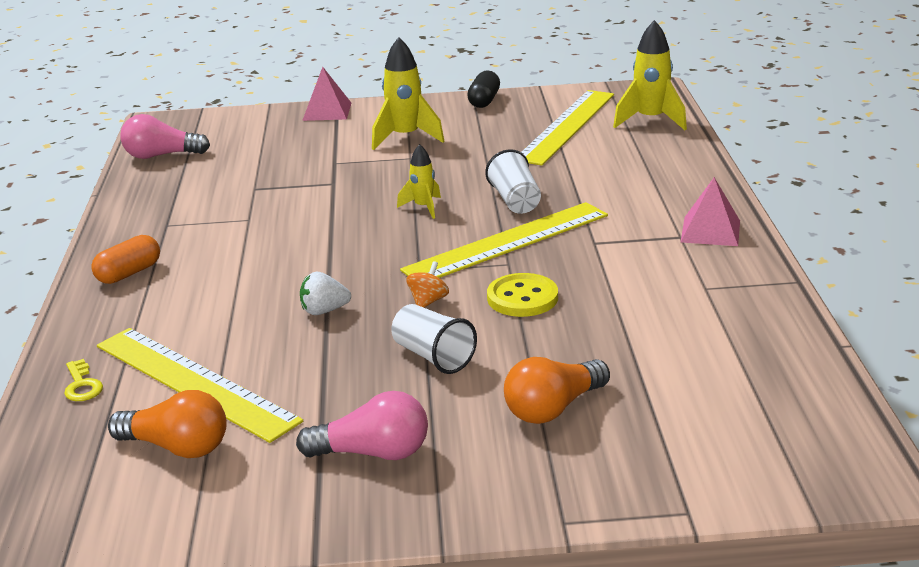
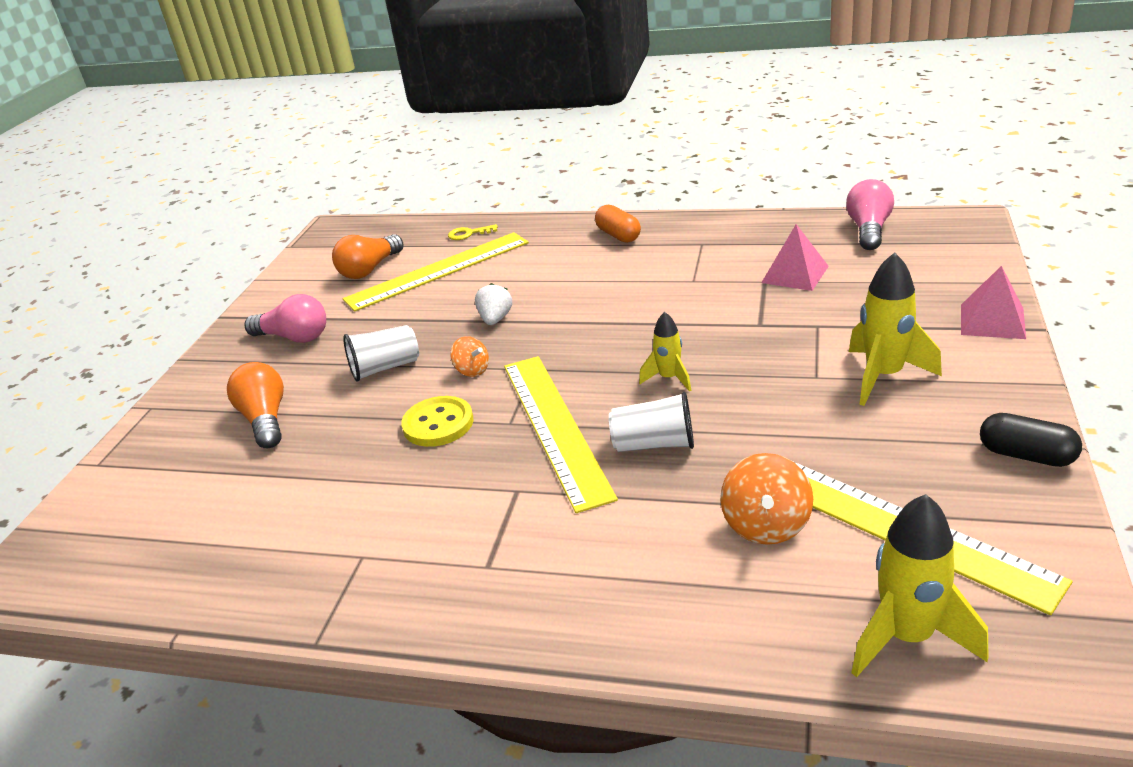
camera: 110 degrees right, 5 degrees up
pink light bulb [296,391,428,460] -> pink light bulb turned 90 degrees counterclockwise [244,294,326,343]
pink pyramid [681,177,740,246] -> pink pyramid moved to [761,224,829,291]
none -> orange spinning top [720,453,813,545]

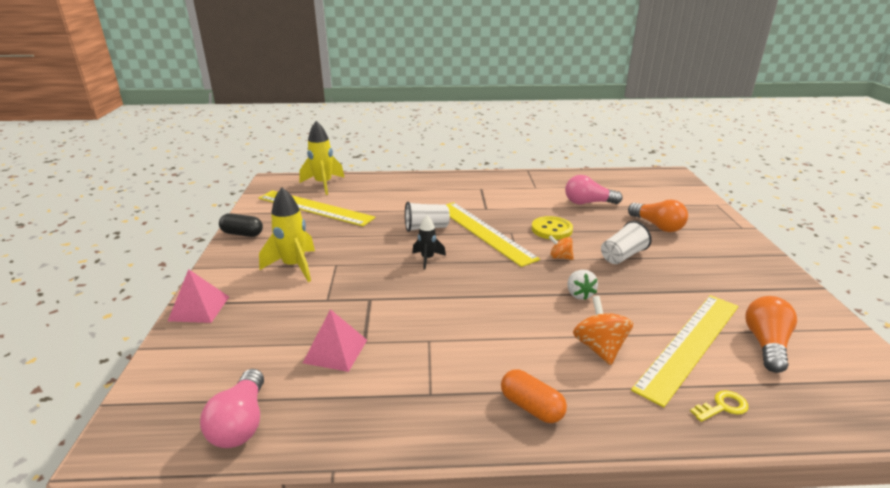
camera: 160 degrees right, 5 degrees down
pink light bulb [244,294,326,343] -> pink light bulb moved to [565,175,623,204]
yellow rocket [639,312,691,392] -> black rocket [412,215,446,270]
orange spinning top [720,453,813,545] -> orange spinning top moved to [573,296,633,365]

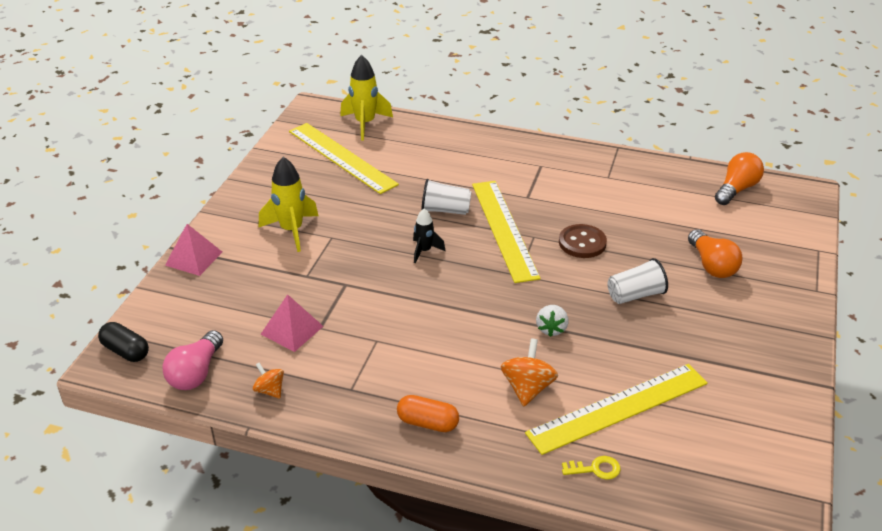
camera: 20 degrees right, 10 degrees up
black capsule [219,213,263,237] -> black capsule moved to [98,322,149,362]
orange capsule [501,369,567,423] -> orange capsule turned 45 degrees counterclockwise [397,395,459,432]
yellow button [532,216,573,240] -> brown button [559,224,607,258]
orange spinning top [549,236,574,260] -> orange spinning top moved to [253,363,284,399]
pink light bulb [565,175,623,204] -> none
orange light bulb [745,296,797,373] -> orange light bulb moved to [715,152,764,205]

